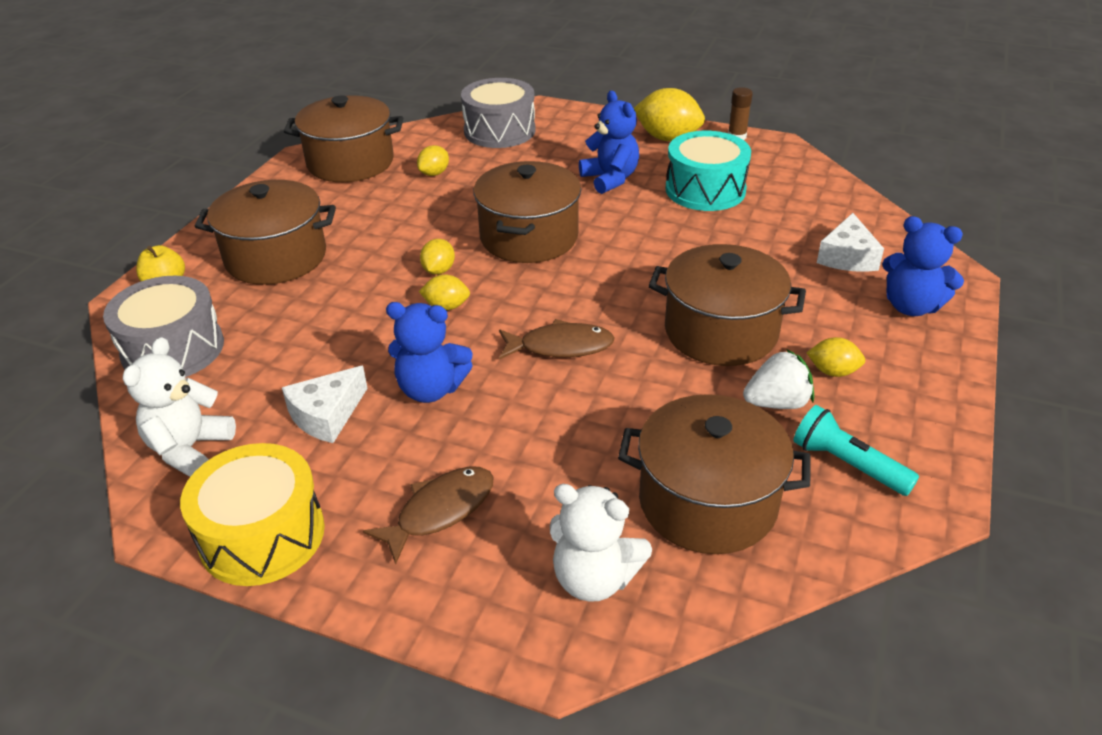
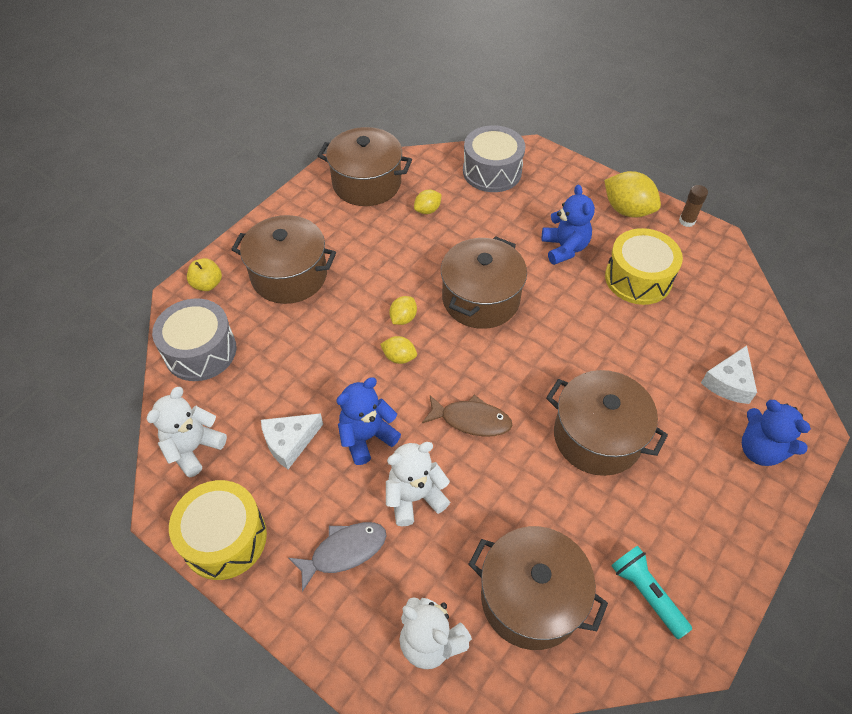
camera: 15 degrees right, 15 degrees up
brown fish [363,466,494,564] -> grey fish [288,522,386,592]
blue teddy bear [386,302,473,403] -> blue teddy bear turned 120 degrees clockwise [336,377,401,465]
turquoise drum [666,131,751,211] -> yellow drum [605,228,683,305]
white strawberry [743,349,814,409] -> none
yellow lemon [807,337,865,377] -> none
none -> white teddy bear [386,442,450,526]

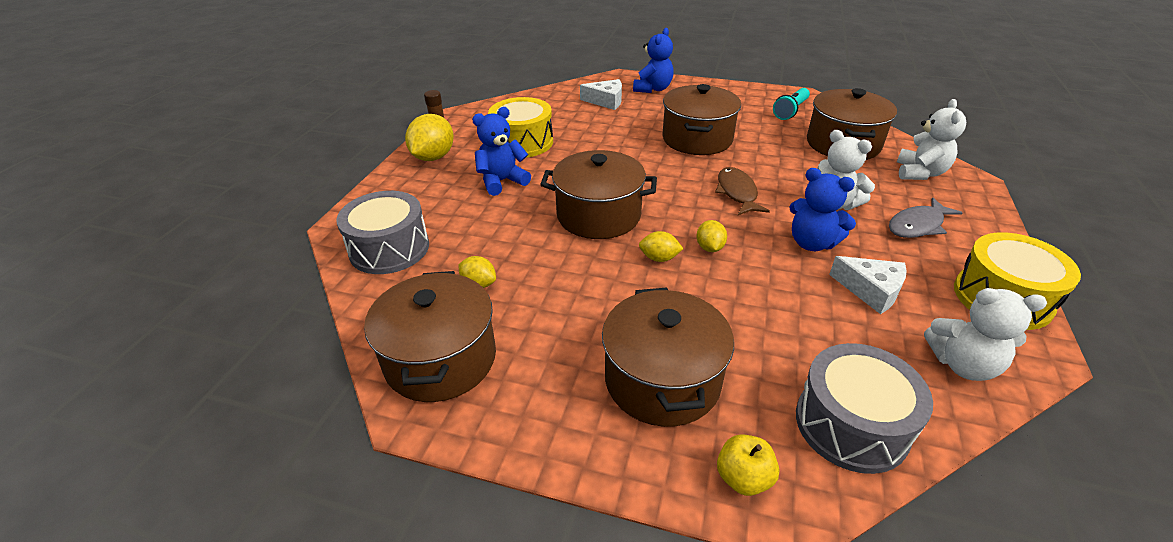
camera: 110 degrees left, 15 degrees down
grey fish [288,522,386,592] -> grey fish turned 75 degrees counterclockwise [889,198,963,238]

